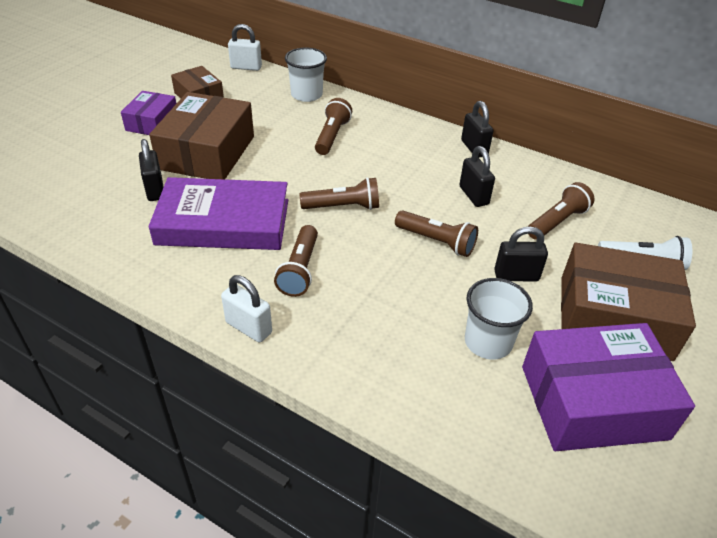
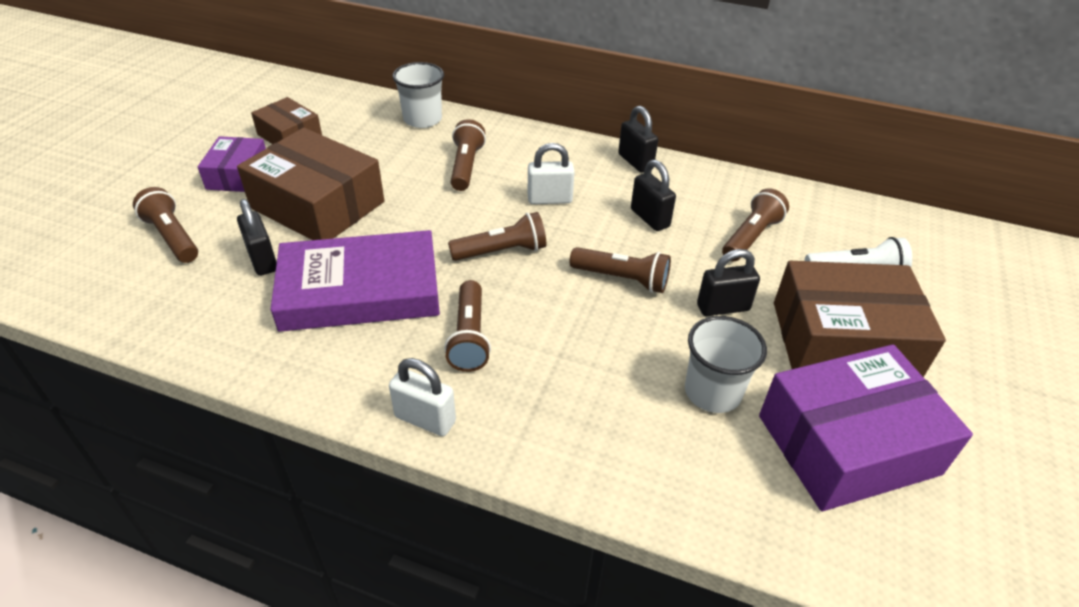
camera: 10 degrees left, 0 degrees up
brown box [149,92,254,179] -> brown box turned 60 degrees counterclockwise [237,128,384,240]
white padlock [228,24,262,71] -> white padlock moved to [528,143,575,204]
none -> brown flashlight [133,187,198,263]

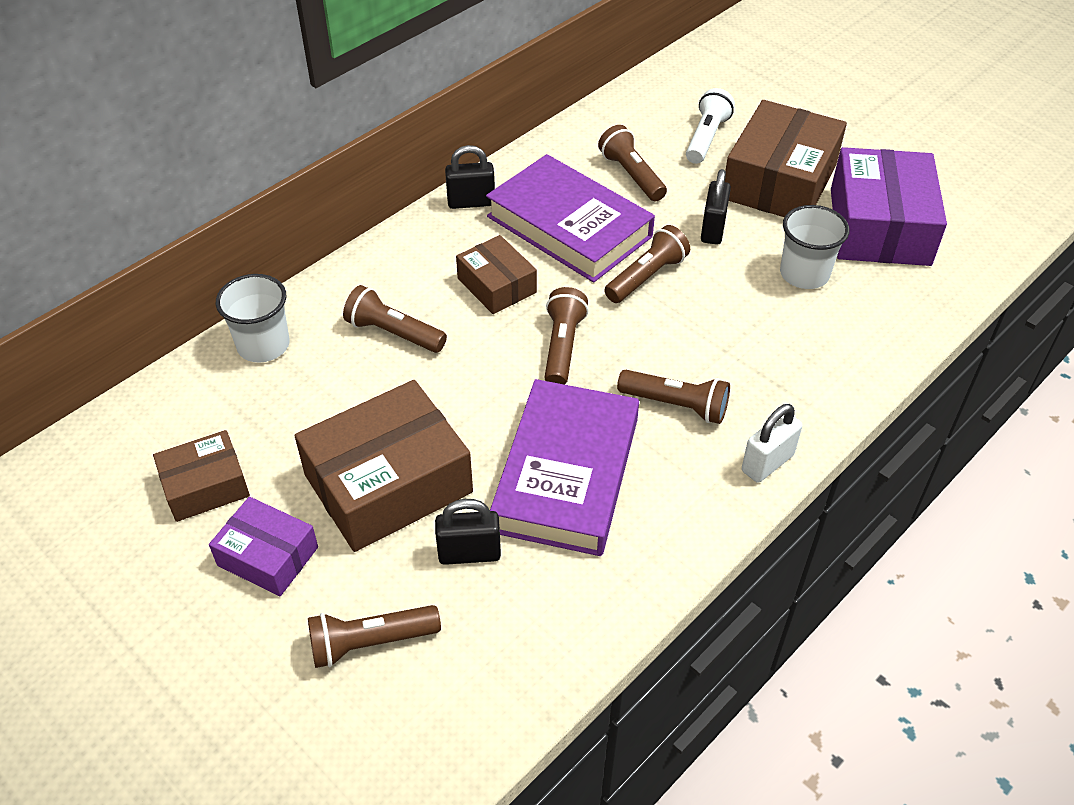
camera: 65 degrees left, 5 degrees up
white padlock [528,143,575,204] -> brown box [456,235,537,314]
black padlock [631,160,676,231] -> purple book [486,154,655,283]

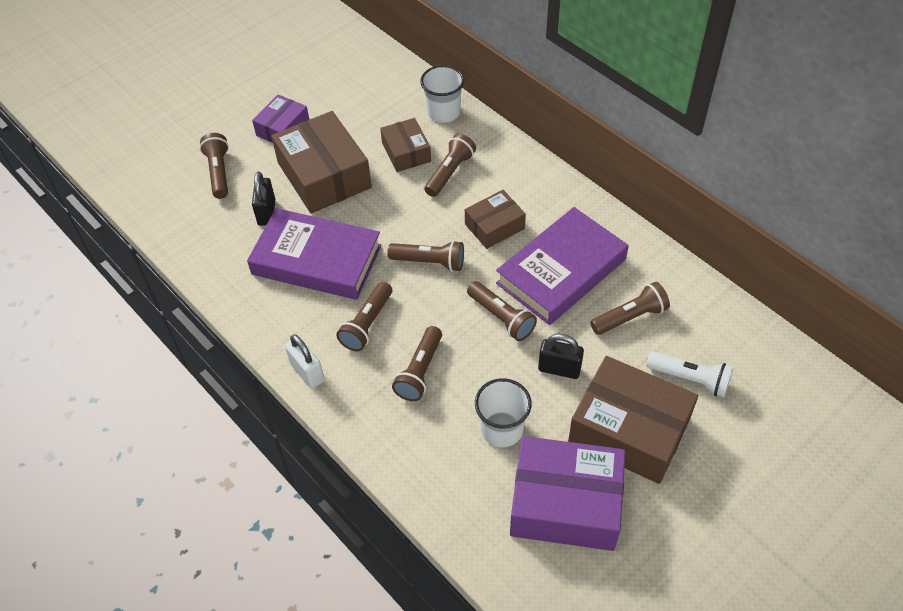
camera: 95 degrees right, 5 degrees up
brown box [153,430,250,522] -> brown box moved to [380,118,431,172]
black padlock [445,145,495,209] -> none
none -> brown flashlight [392,326,442,401]

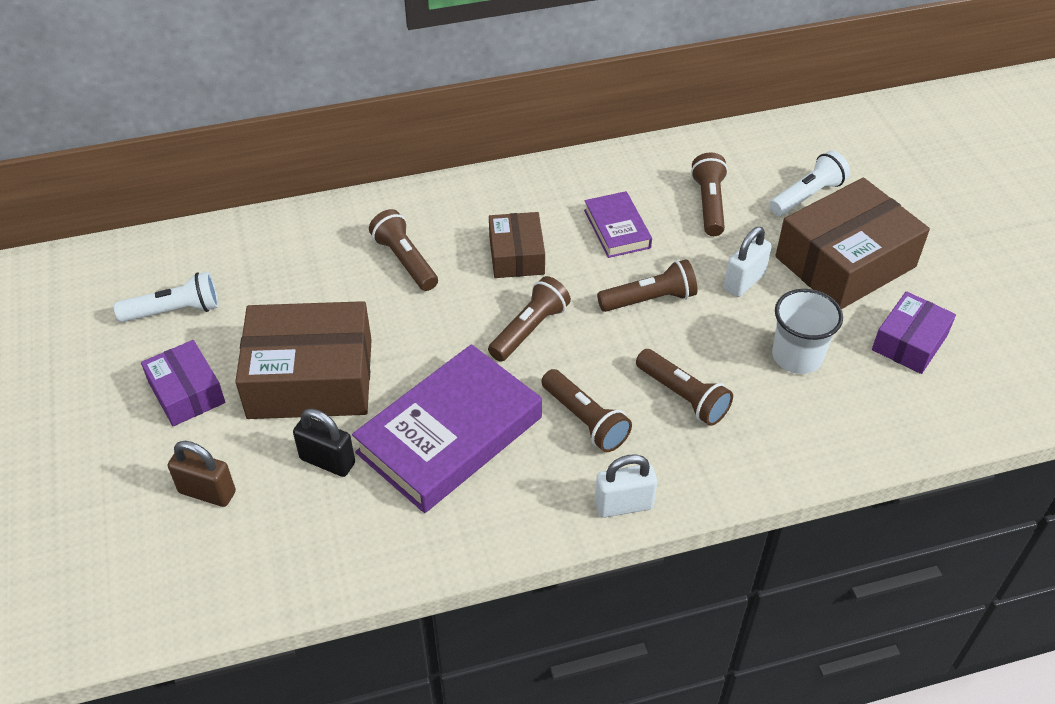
camera: 65 degrees left, 5 degrees down
brown flashlight [200,133,229,199] -> brown padlock [168,441,236,507]
brown box [380,118,431,172] -> none
white cup [420,65,465,123] -> none
purple book [496,207,629,325] -> purple book [584,191,652,258], size x0.52
purple box [510,436,626,551] -> purple box [872,291,956,374], size x0.56
black padlock [538,334,584,379] -> white padlock [724,227,772,297]
none -> white flashlight [114,272,219,322]

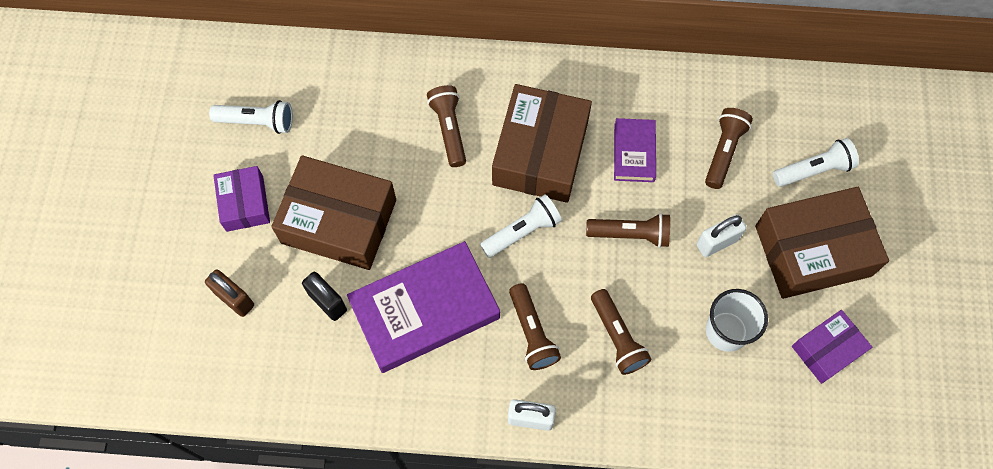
camera: 20 degrees right, 20 degrees up
brown flashlight [488,276,571,362] -> white flashlight [480,194,562,258]
brown box [489,212,545,278] -> brown box [492,84,592,203], size x1.80

